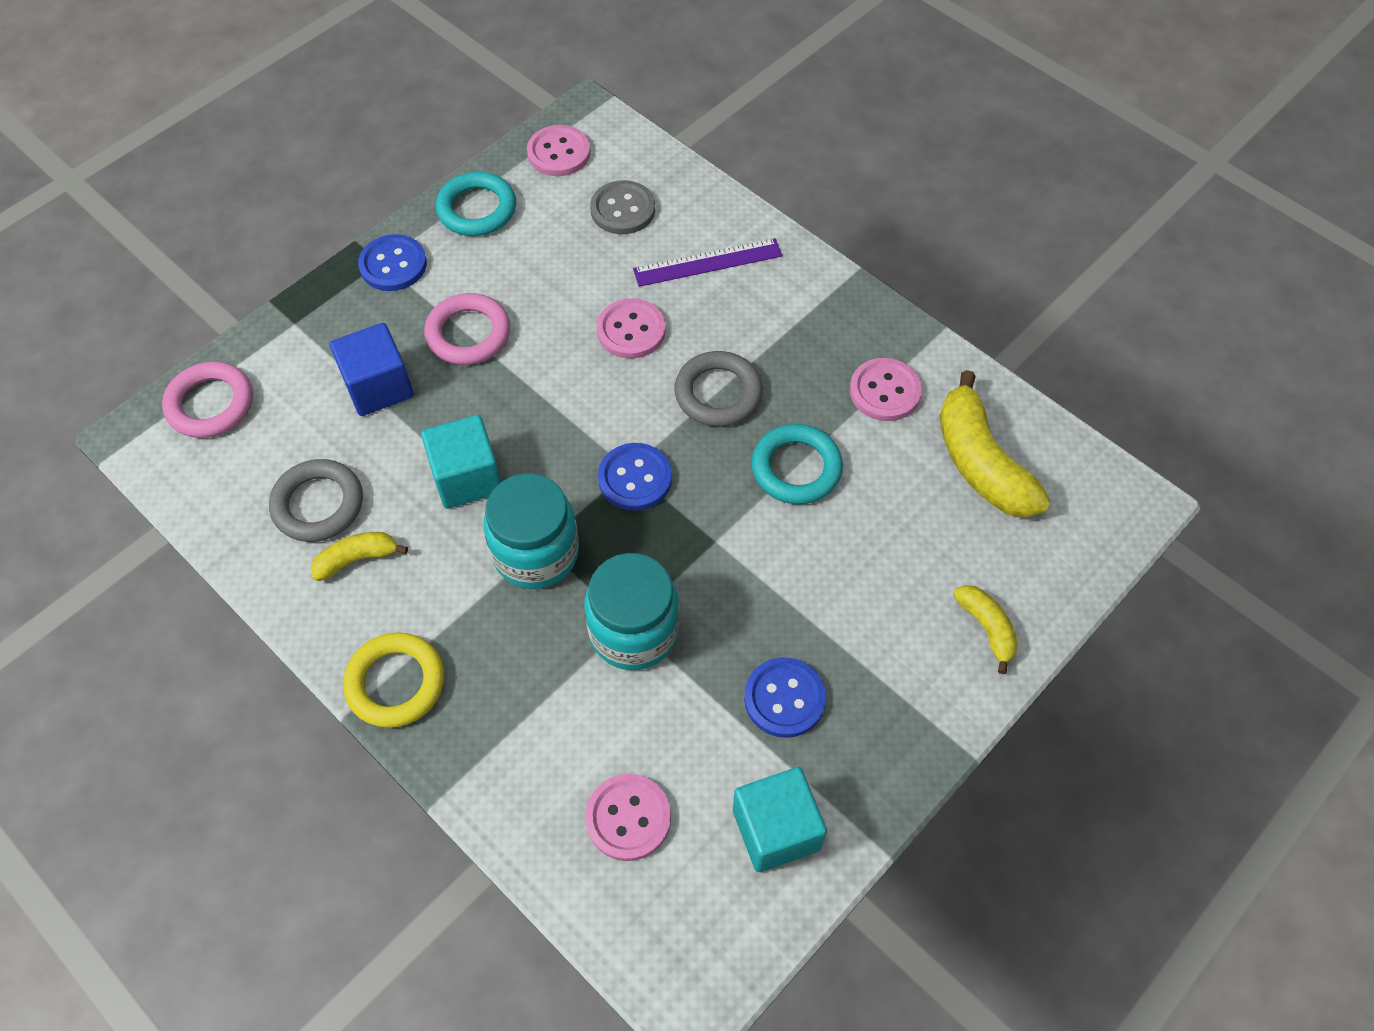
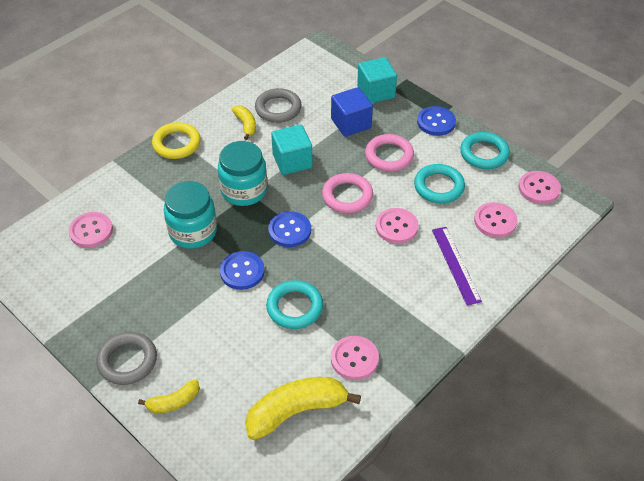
camera: 90 degrees right, 10 degrees down
pink ring [162,361,253,438] -> pink ring moved to [322,173,373,213]
grey button [590,180,655,234] -> pink button [474,202,518,238]
grey ring [674,351,763,427] -> grey ring moved to [97,332,157,385]
turquoise cube [733,767,827,872] -> turquoise cube moved to [357,57,397,103]
blue button [744,657,826,738] -> blue button moved to [220,251,265,290]
none -> turquoise ring [414,164,465,203]

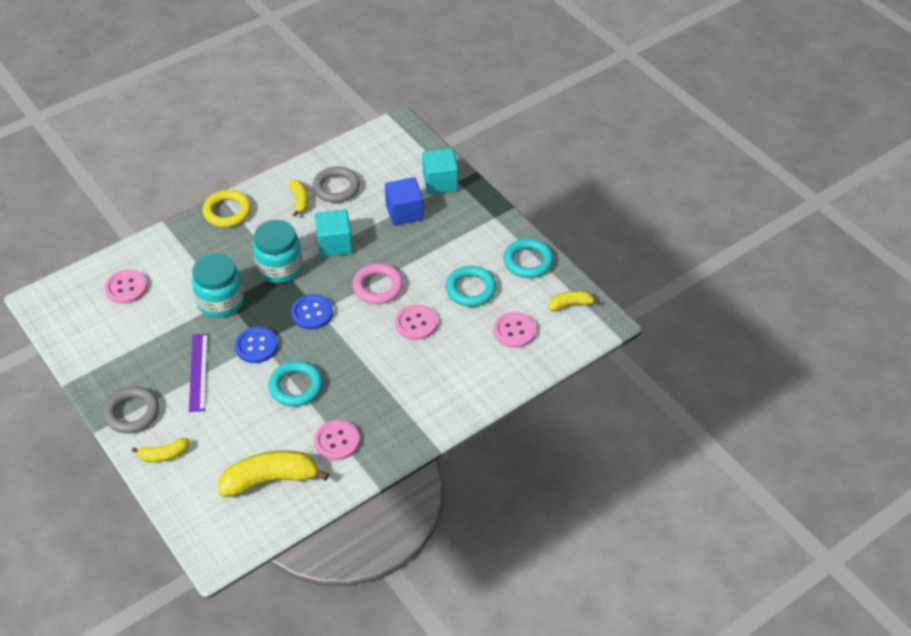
camera: 10 degrees right, 0 degrees up
pink ring [365,134,414,172] -> none
blue button [417,106,456,136] -> none
purple ruler [432,227,482,305] -> purple ruler moved to [189,334,208,412]
pink button [519,171,561,204] -> yellow banana [548,291,600,311]

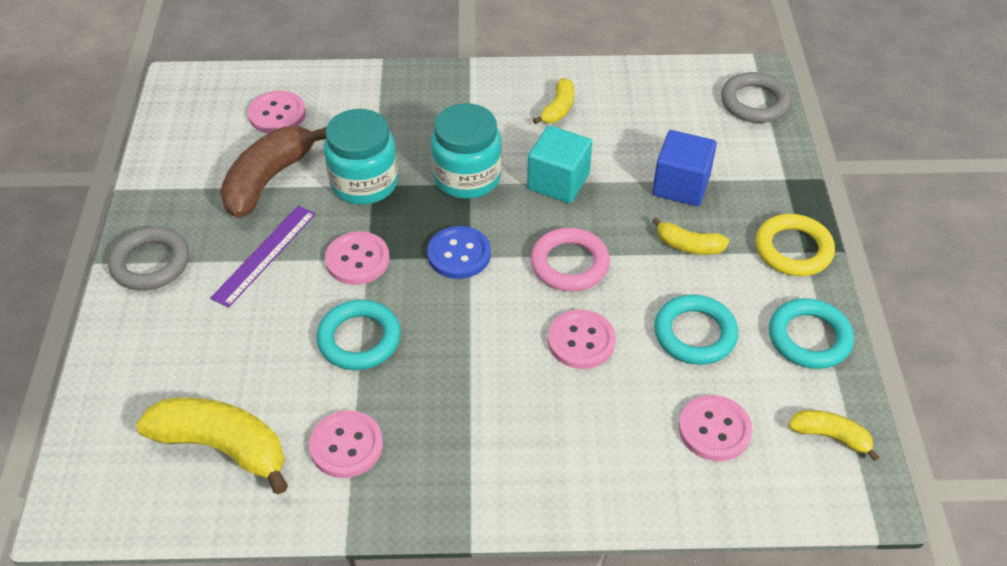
camera: 35 degrees right, 0 degrees up
yellow banana [132,438,189,462] -> yellow banana moved to [652,217,729,255]
yellow ring [203,190,251,227] -> yellow ring moved to [756,214,835,276]
blue button [235,327,278,363] -> pink button [325,232,390,285]
grey ring [312,167,360,203] -> grey ring moved to [721,72,791,123]
turquoise cube [422,148,458,194] -> none
none -> brown banana [220,126,327,218]

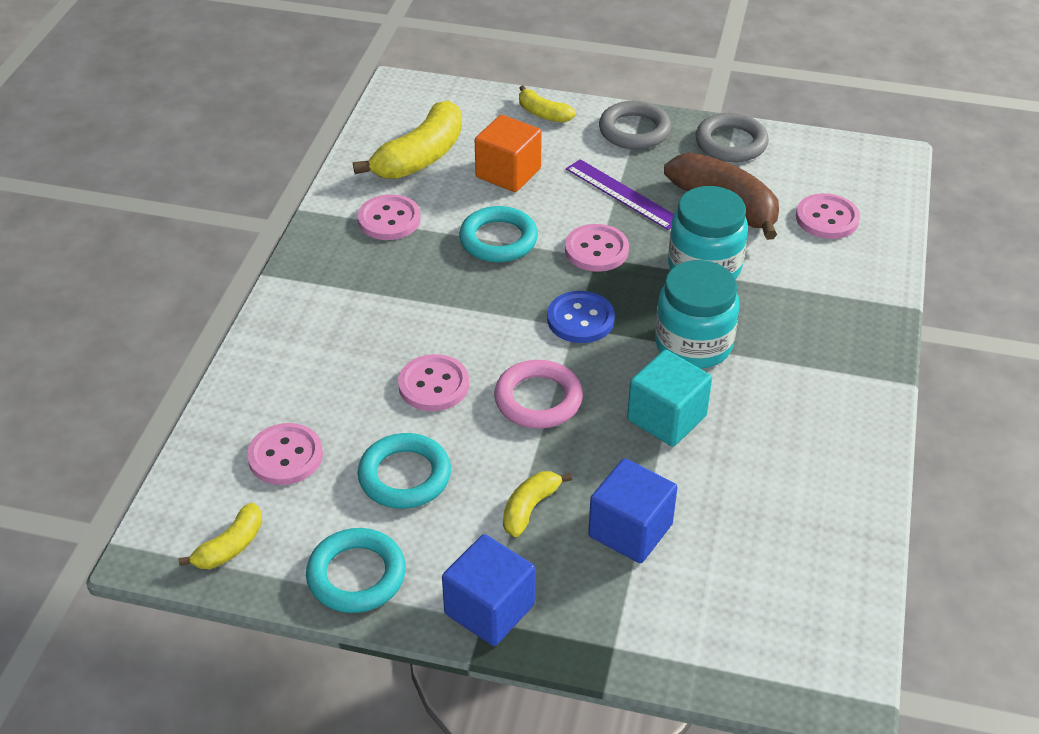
camera: 105 degrees right, 5 degrees down
yellow banana [533,78,574,124] -> yellow banana moved to [519,85,576,123]
grey ring [721,72,791,123] -> grey ring moved to [696,113,769,162]
yellow ring [756,214,835,276] -> blue cube [442,534,535,646]
none -> orange cube [475,115,542,192]

